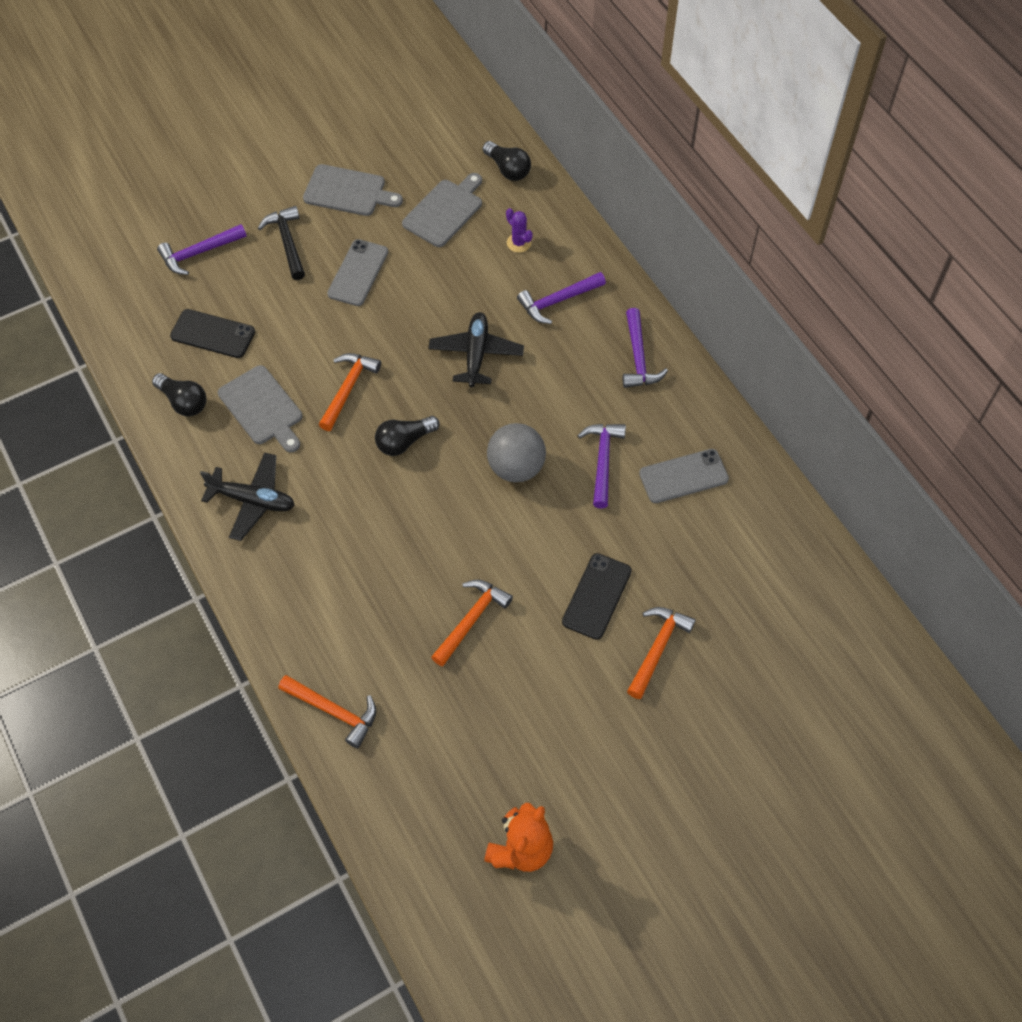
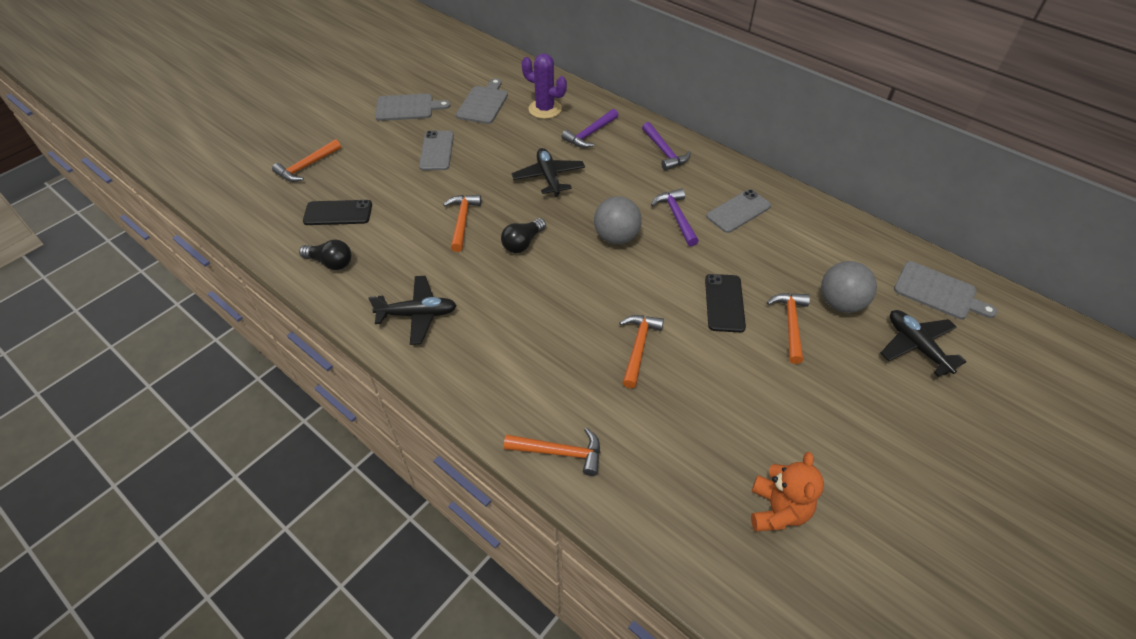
camera: 20 degrees left, 10 degrees down
purple hammer [157,224,247,275] -> orange hammer [272,139,341,182]
grey cutting board [218,365,302,452] -> grey cutting board moved to [894,261,997,319]
black hammer [258,206,305,280] -> none
black light bulb [483,141,531,181] -> none
purple cactus [506,208,533,253] -> purple cactus [522,53,567,119], size x1.82
none -> grey ball [821,261,877,313]
none -> black plane [881,310,966,377]

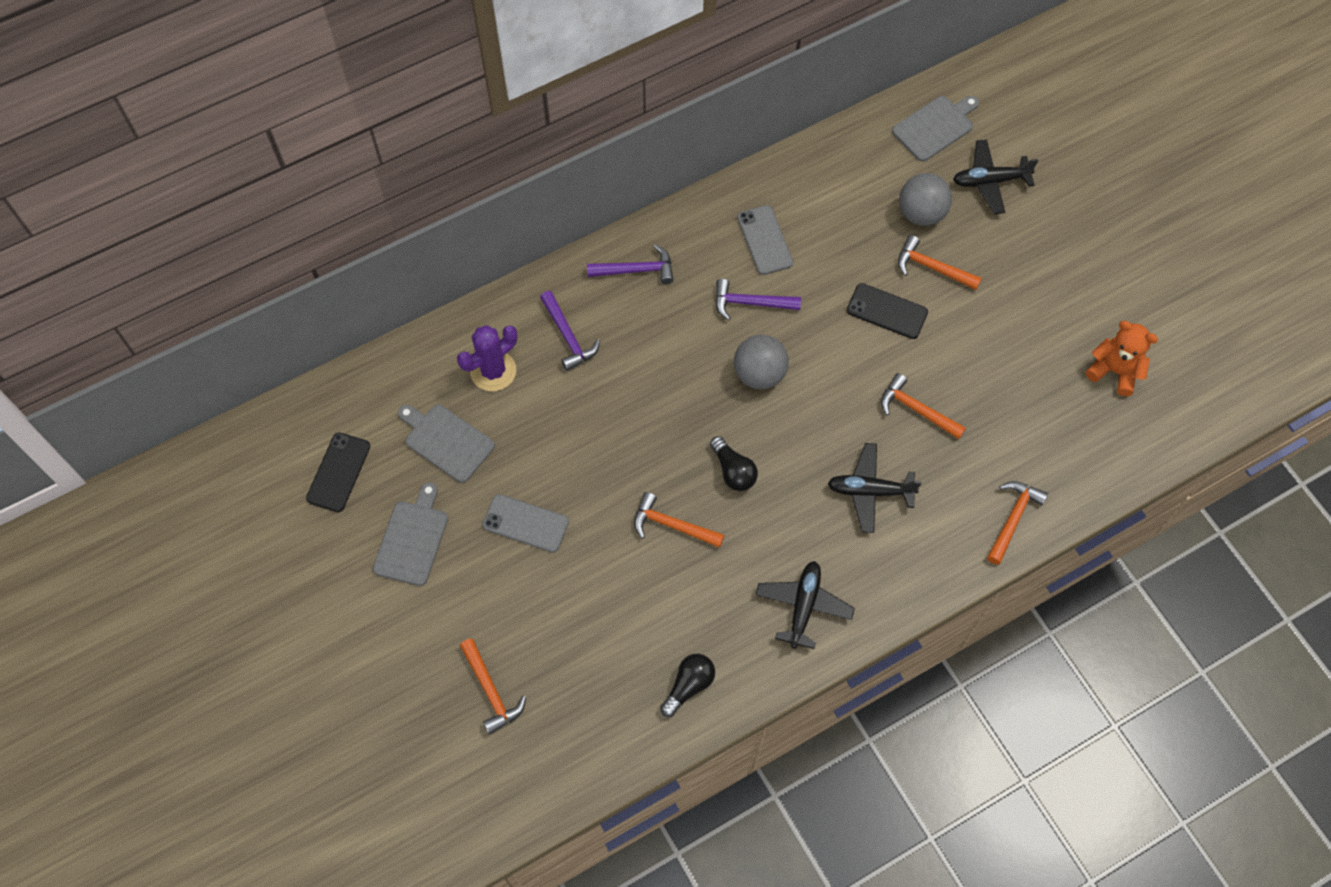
camera: 70 degrees left, 15 degrees up
black phone [303,200,372,225] -> black phone moved to [306,432,370,512]
black plane [512,148,585,197] -> black plane moved to [828,443,922,533]

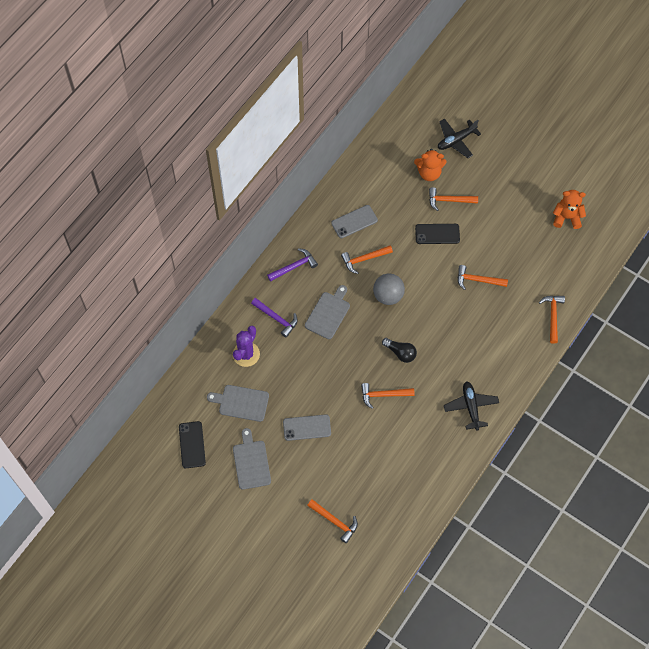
camera: 25 degrees left, 0 degrees up
black light bulb [660,654,715,717] -> none
purple hammer [715,279,801,321] -> orange hammer [341,245,393,274]
grey phone [737,205,793,275] -> grey phone turned 75 degrees counterclockwise [331,205,378,238]
black plane [828,443,922,533] -> none
grey cutting board [892,96,979,162] -> grey cutting board moved to [305,285,350,339]
grey ball [899,173,952,226] -> orange teddy bear [414,149,446,181]

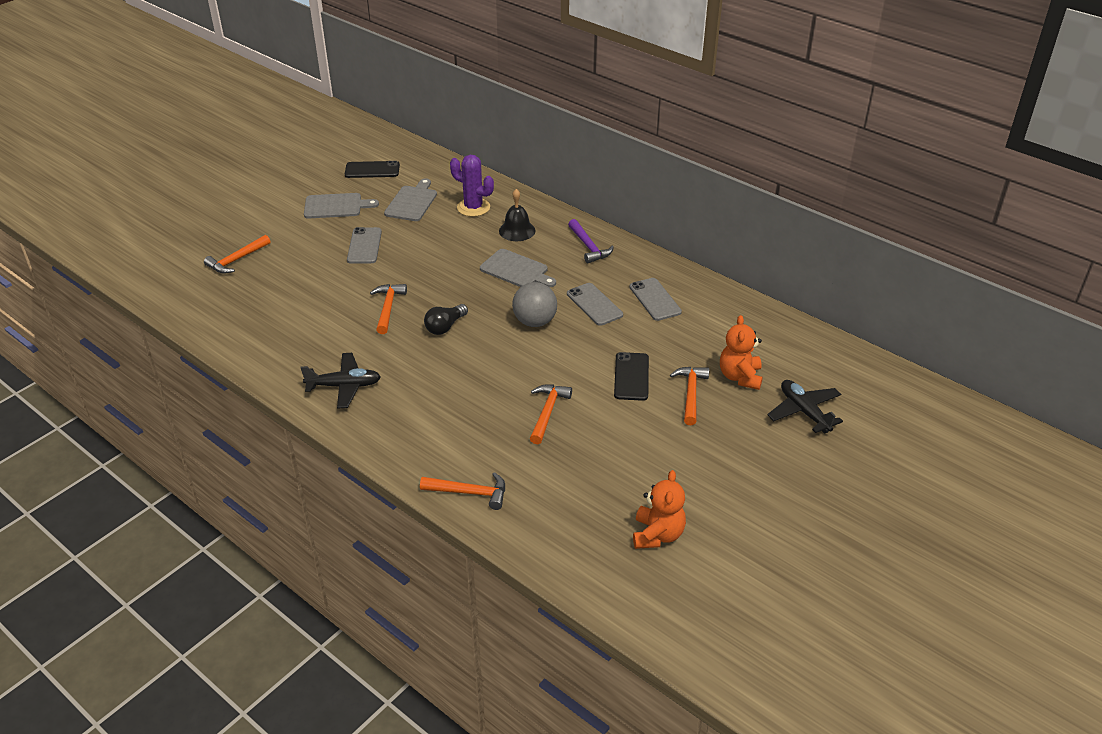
camera: 95 degrees right, 25 degrees down
purple hammer [251,298,298,338] -> black bell [499,189,536,241]
orange hammer [341,245,393,274] -> grey phone [567,283,623,326]

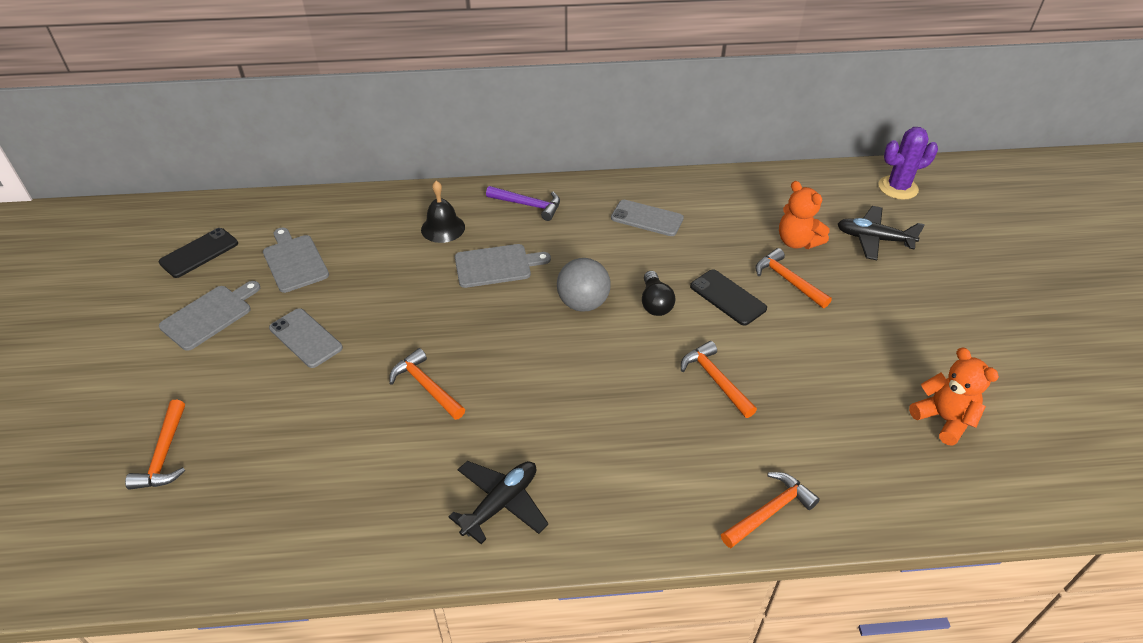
camera: 45 degrees left, 5 degrees up
black light bulb [424,304,468,335] -> black light bulb moved to [642,271,675,316]
purple cactus [450,155,494,217] -> purple cactus moved to [878,127,938,200]
grey phone [567,283,623,326] -> none

